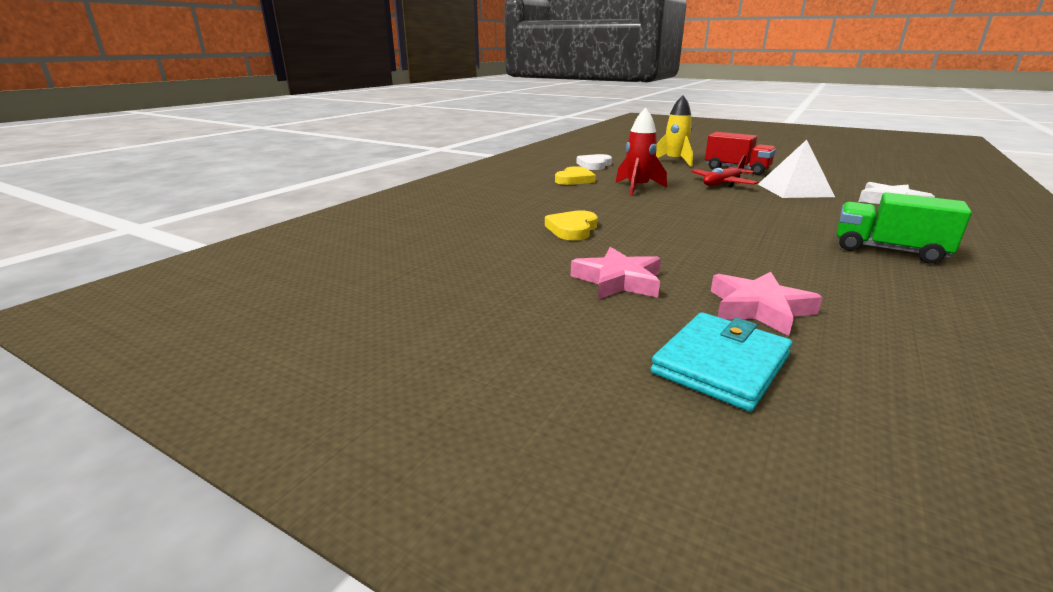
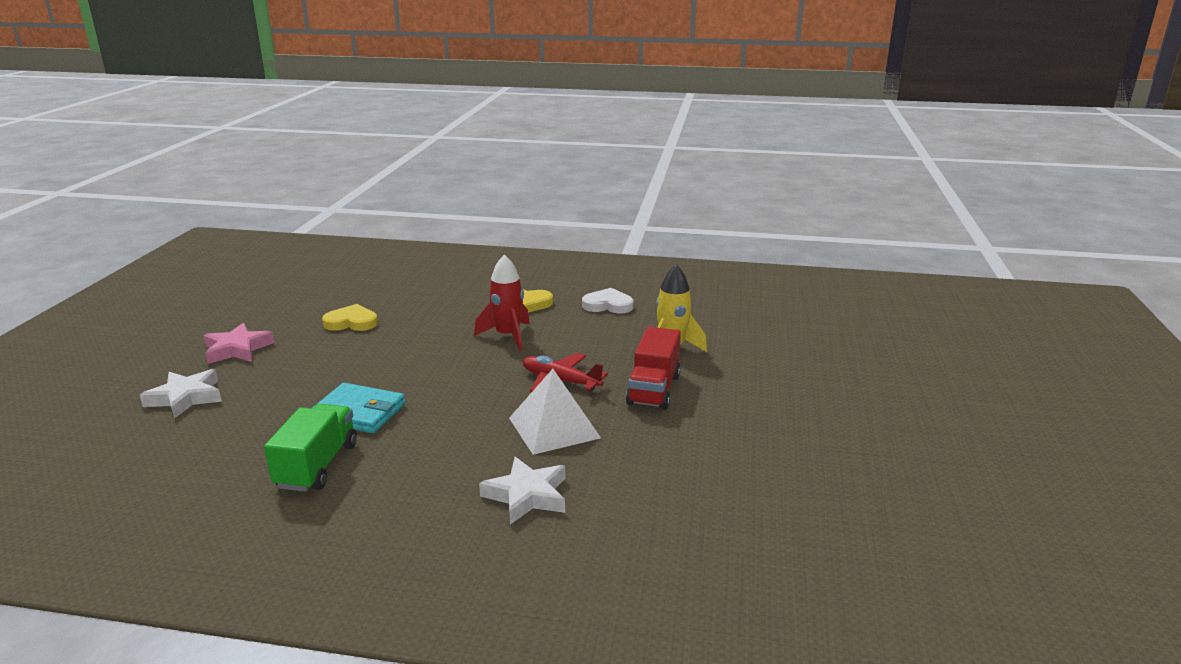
camera: 70 degrees right, 0 degrees up
turquoise wallet [651,312,792,412] -> turquoise wallet moved to [312,383,405,434]
pink star [711,272,823,336] -> white star [140,369,222,419]

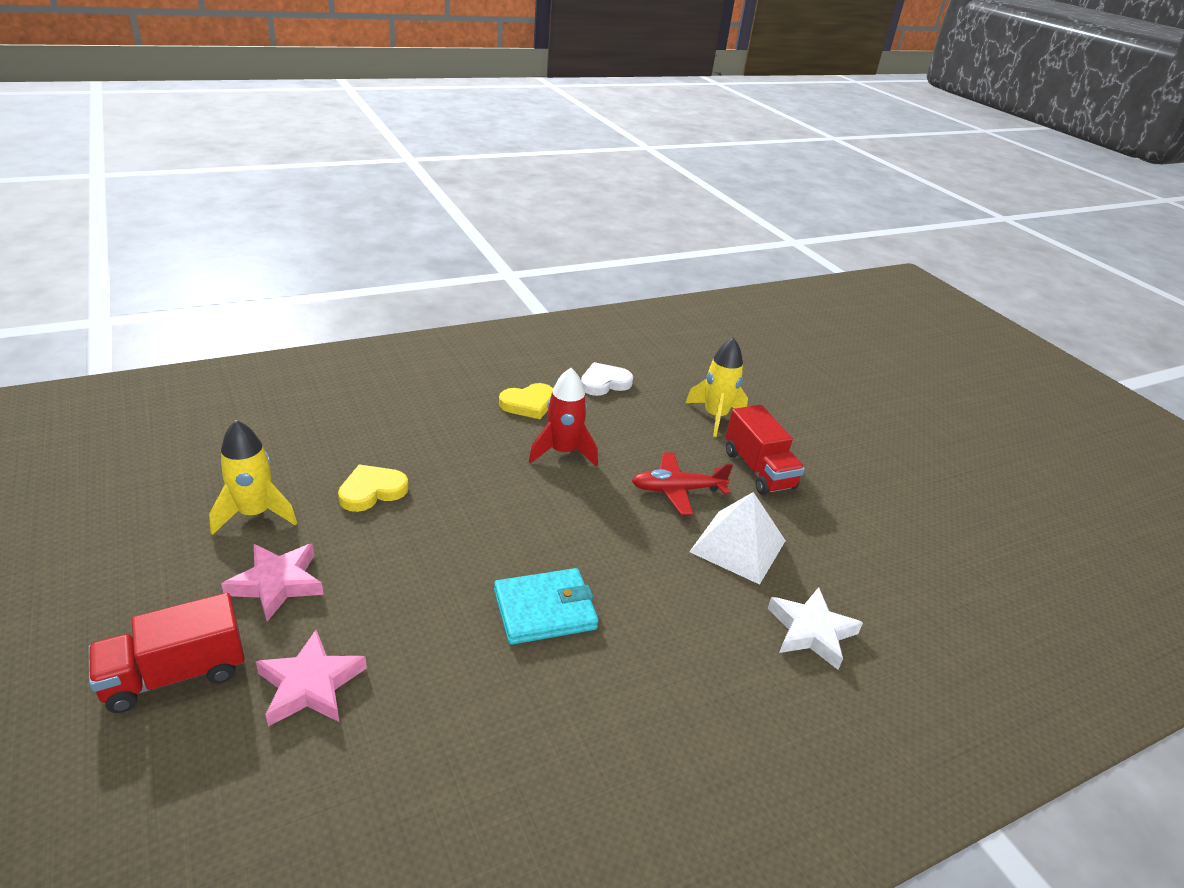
camera: 40 degrees left, 10 degrees up
white star [140,369,222,419] -> pink star [256,630,367,726]
green truck [264,404,357,492] -> none
none -> red truck [89,593,245,713]
none -> yellow rocket [209,420,297,535]

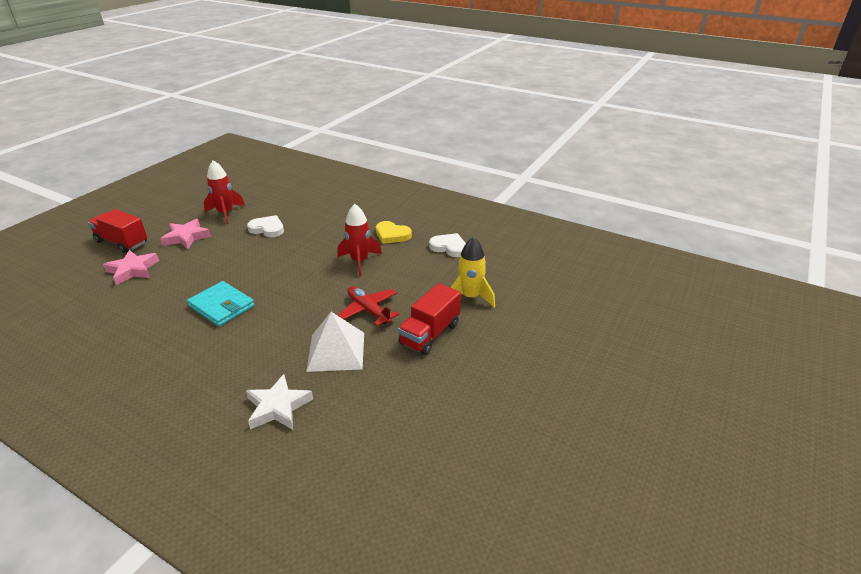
camera: 60 degrees right, 0 degrees up
yellow rocket [209,420,297,535] -> red rocket [204,160,245,224]
yellow heart [338,464,408,512] -> white heart [247,215,284,237]

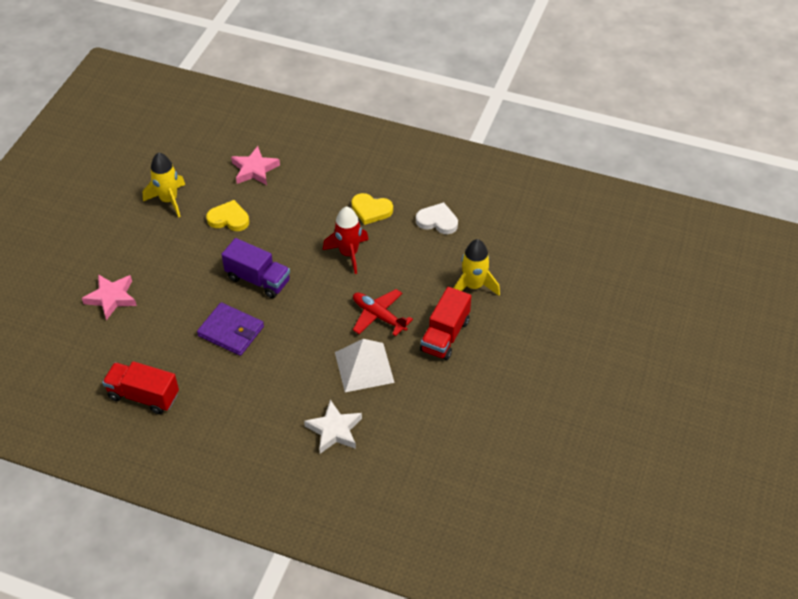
camera: 10 degrees left, 15 degrees up
red truck [88,209,147,253] -> red truck moved to [102,361,179,414]
pink star [160,219,211,249] -> pink star moved to [231,146,280,185]
turquoise wallet [187,281,255,326] -> purple wallet [197,302,264,356]
red rocket [204,160,245,224] -> yellow rocket [143,152,185,218]
white heart [247,215,284,237] -> yellow heart [206,200,249,231]
none -> purple truck [221,238,290,298]

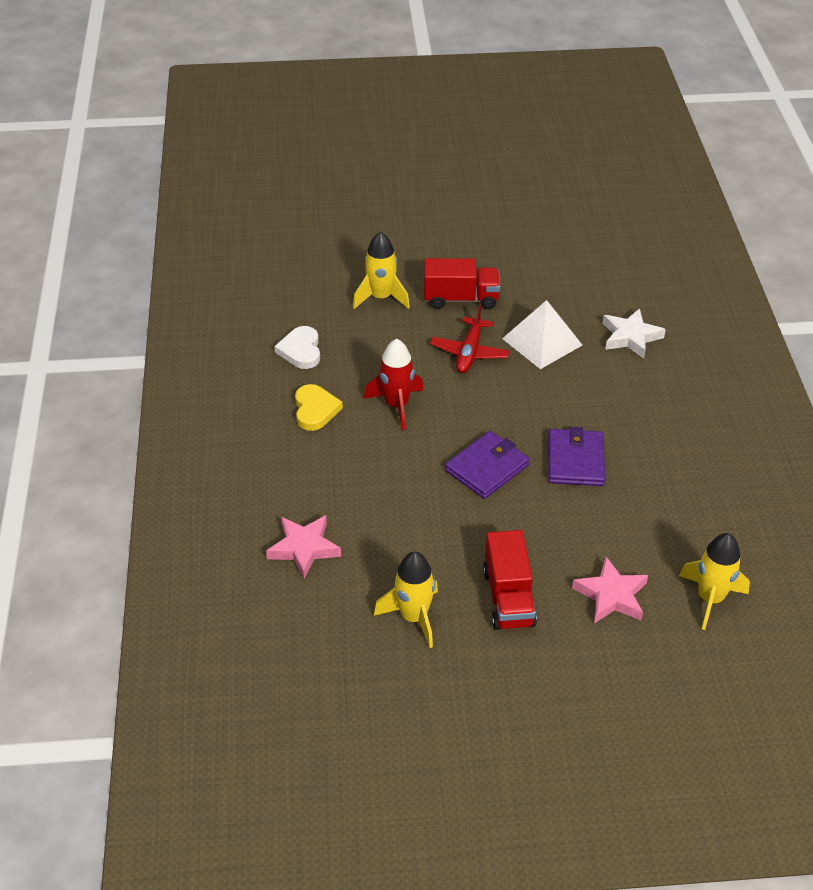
camera: 115 degrees left, 5 degrees down
red truck [102,361,179,414] -> red truck moved to [483,530,537,630]
yellow heart [206,200,249,231] -> none
purple truck [221,238,290,298] -> purple wallet [445,431,530,499]
none -> yellow rocket [679,533,750,630]

